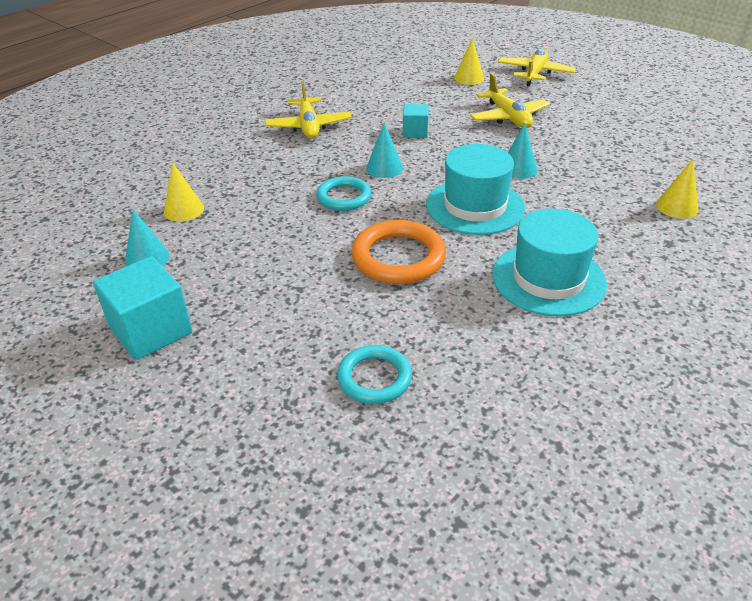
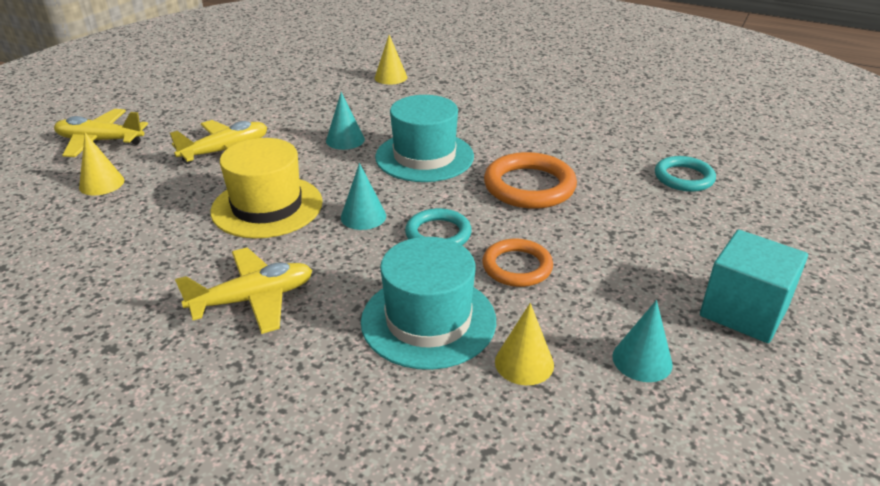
camera: 105 degrees left, 5 degrees down
turquoise cube [403,104,429,138] -> yellow hat [211,138,323,238]
turquoise hat [492,209,607,317] -> turquoise hat moved to [361,237,496,370]
none -> orange ring [482,239,553,287]

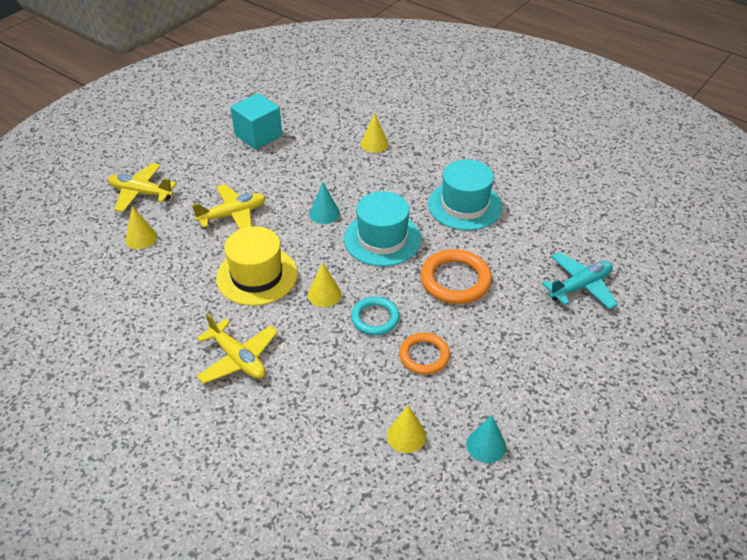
camera: 10 degrees right, 10 degrees up
yellow plane [175,248,313,334] -> yellow plane turned 60 degrees clockwise [196,313,278,384]
turquoise cone [341,163,386,230] -> yellow cone [308,262,341,307]
turquoise hat [361,237,496,370] -> turquoise hat moved to [428,159,502,230]
turquoise ring [655,156,716,192] -> turquoise plane [542,252,618,309]
turquoise cube [700,230,808,343] -> turquoise cube moved to [230,93,282,150]

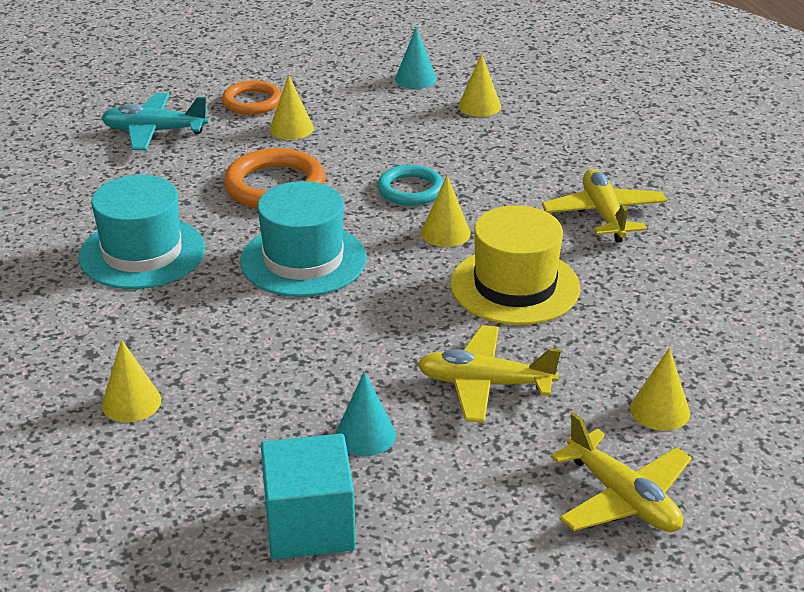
camera: 145 degrees left, 10 degrees down
turquoise cone [310,182,340,224] -> turquoise cone moved to [335,372,396,456]
orange ring [399,333,450,374] -> orange ring moved to [222,80,281,115]
none -> yellow cone [269,75,314,140]

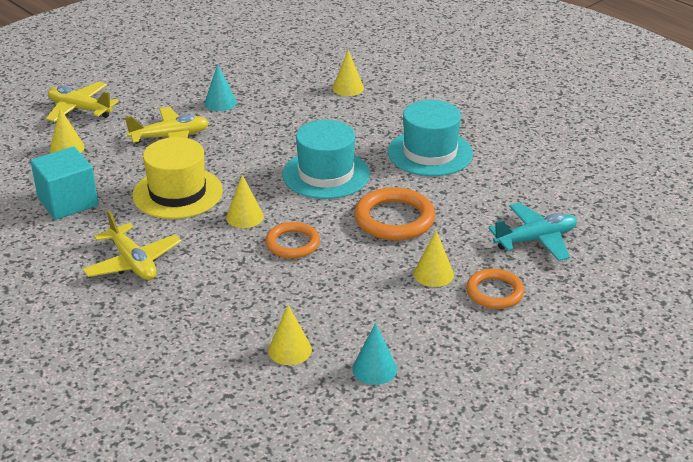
camera: 155 degrees right, 0 degrees up
turquoise cube [261,434,356,559] -> turquoise cube moved to [30,146,98,220]
turquoise ring [377,165,444,206] -> orange ring [265,222,320,259]

